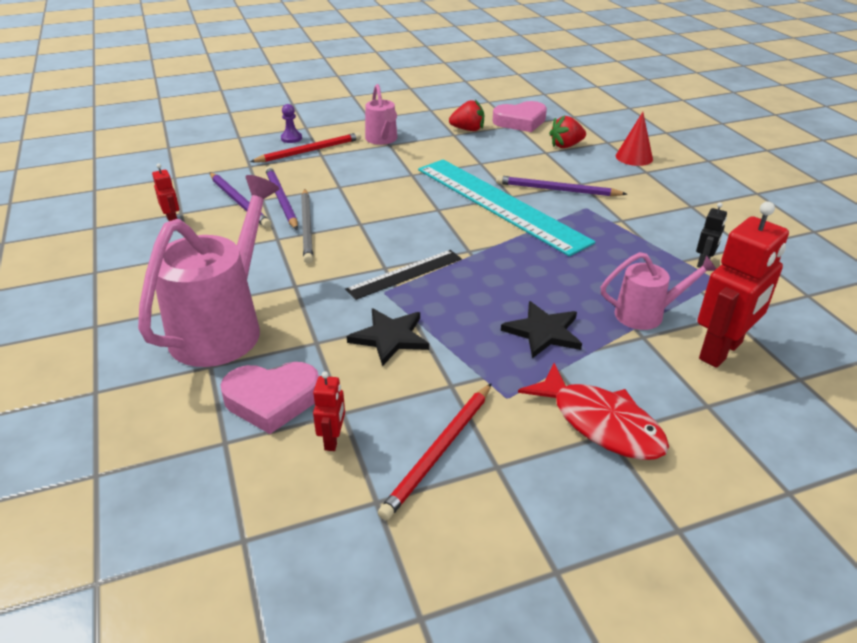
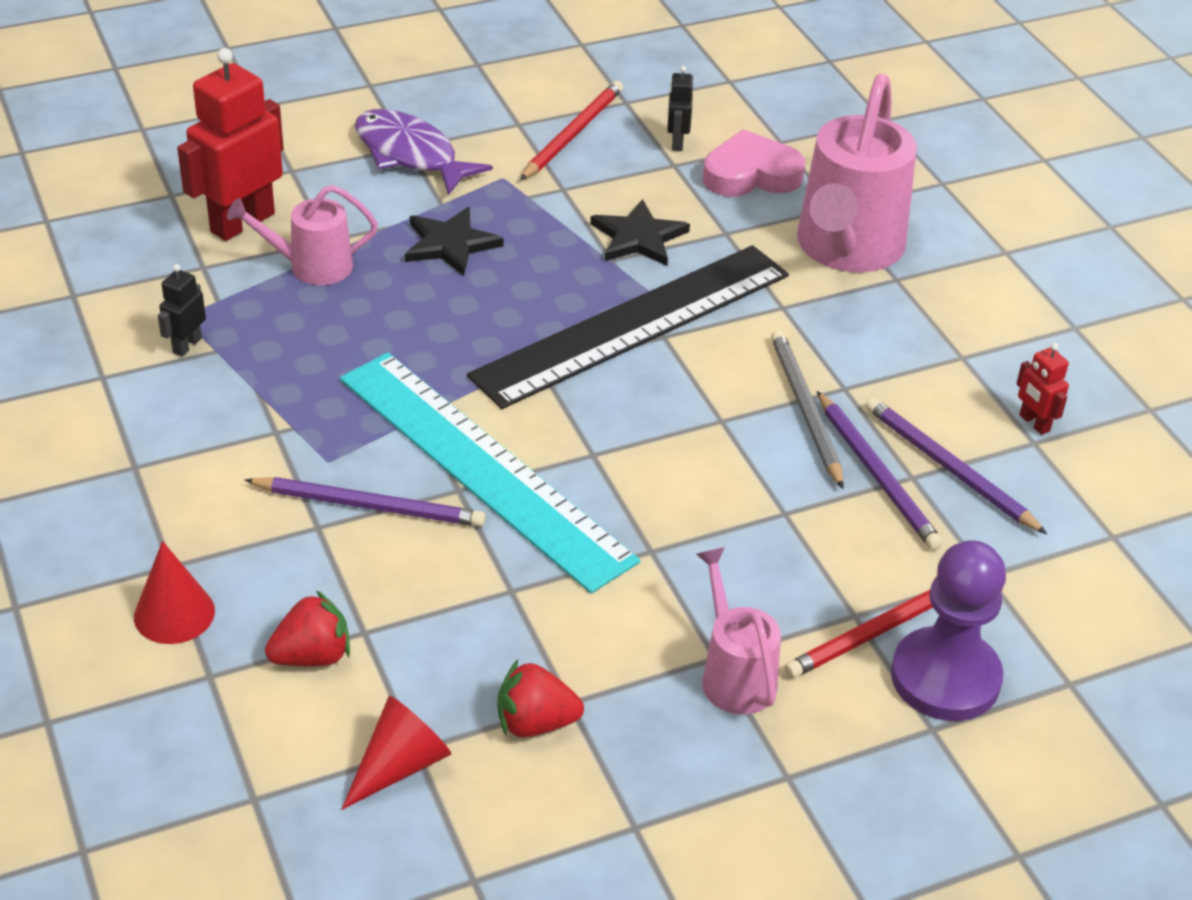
camera: 175 degrees right, 5 degrees up
purple pawn [281,104,302,143] -> purple pawn [891,540,1006,721], size x2.25
red robot [313,371,345,451] -> black robot [667,66,693,151]
black ruler [345,250,462,300] -> black ruler [467,245,789,409], size x2.01
pink heart [493,101,547,132] -> red cone [342,696,452,810]
red fish [518,363,669,460] -> purple fish [355,109,493,195]

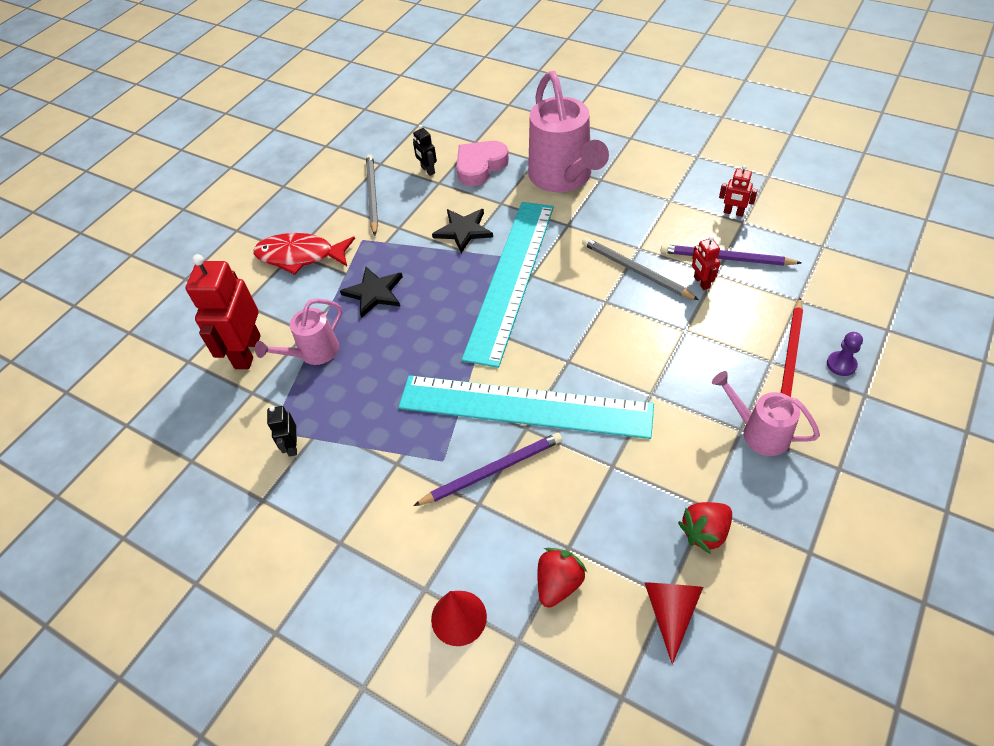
camera: 30 degrees left, 10 degrees up
purple fish [355,109,493,195] -> red fish [254,233,355,275]
black ruler [467,245,789,409] -> turquoise ruler [462,202,554,368]
red pencil [520,81,623,180] -> grey pencil [366,154,378,236]
purple pencil [817,391,943,551] -> red robot [692,236,720,290]
purple pawn [891,540,1006,721] -> purple pawn [827,332,863,376], size x0.45

